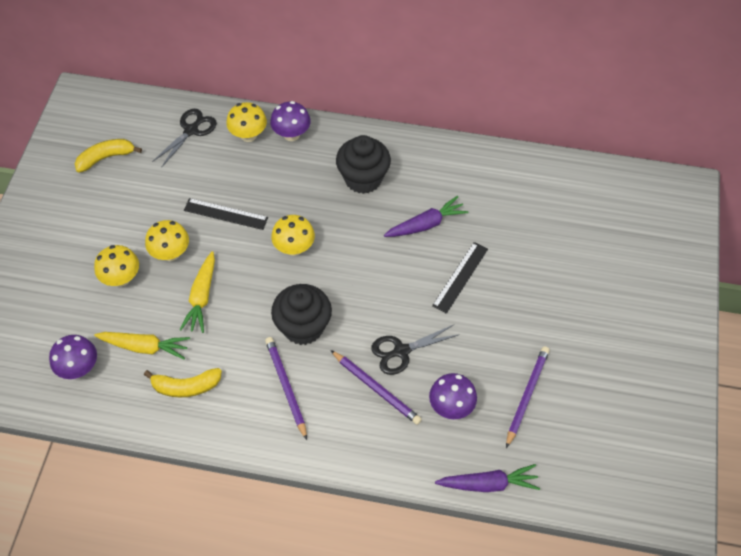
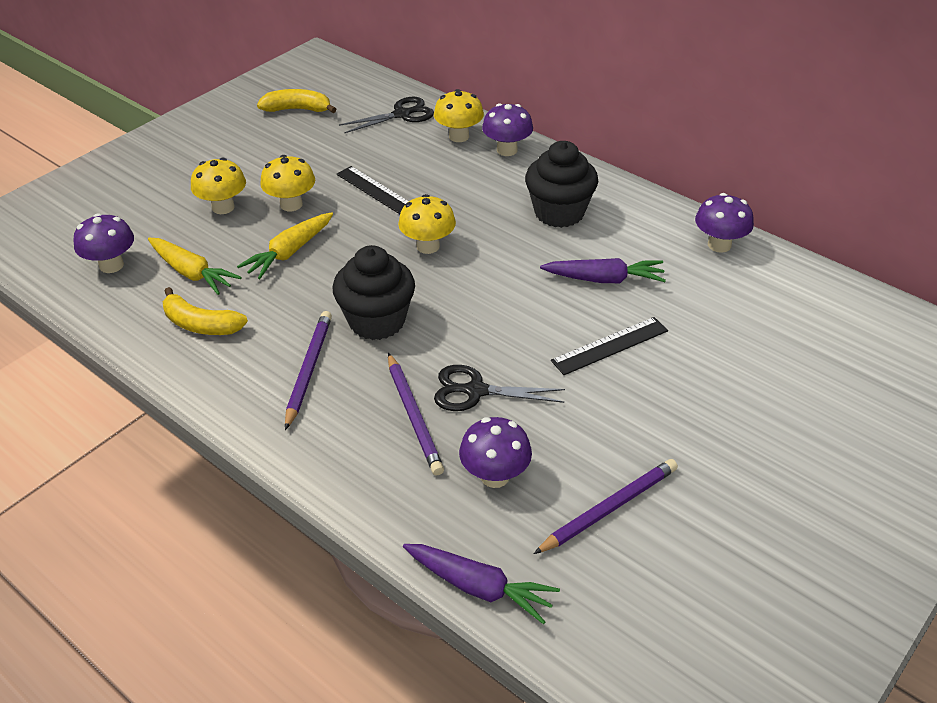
camera: 30 degrees right, 15 degrees down
none -> purple mushroom [695,193,754,253]

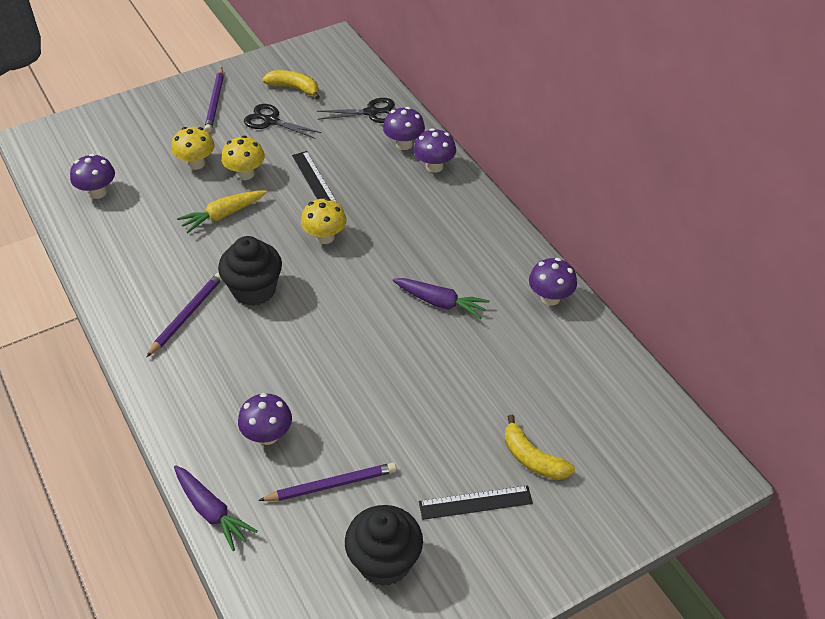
camera: 20 degrees right, 5 degrees up
yellow carrot [148,238,242,295] -> none
yellow banana [163,287,248,335] -> yellow banana moved to [505,415,575,480]
purple pencil [388,353,444,475] -> purple pencil moved to [204,68,224,133]
yellow mushroom [434,89,484,142] -> purple mushroom [383,107,425,150]
black scissors [434,365,565,411] -> black scissors moved to [244,104,321,139]
black cupcake [525,141,598,228] -> black cupcake moved to [345,505,423,586]
black ruler [551,317,668,375] -> black ruler moved to [419,485,533,520]

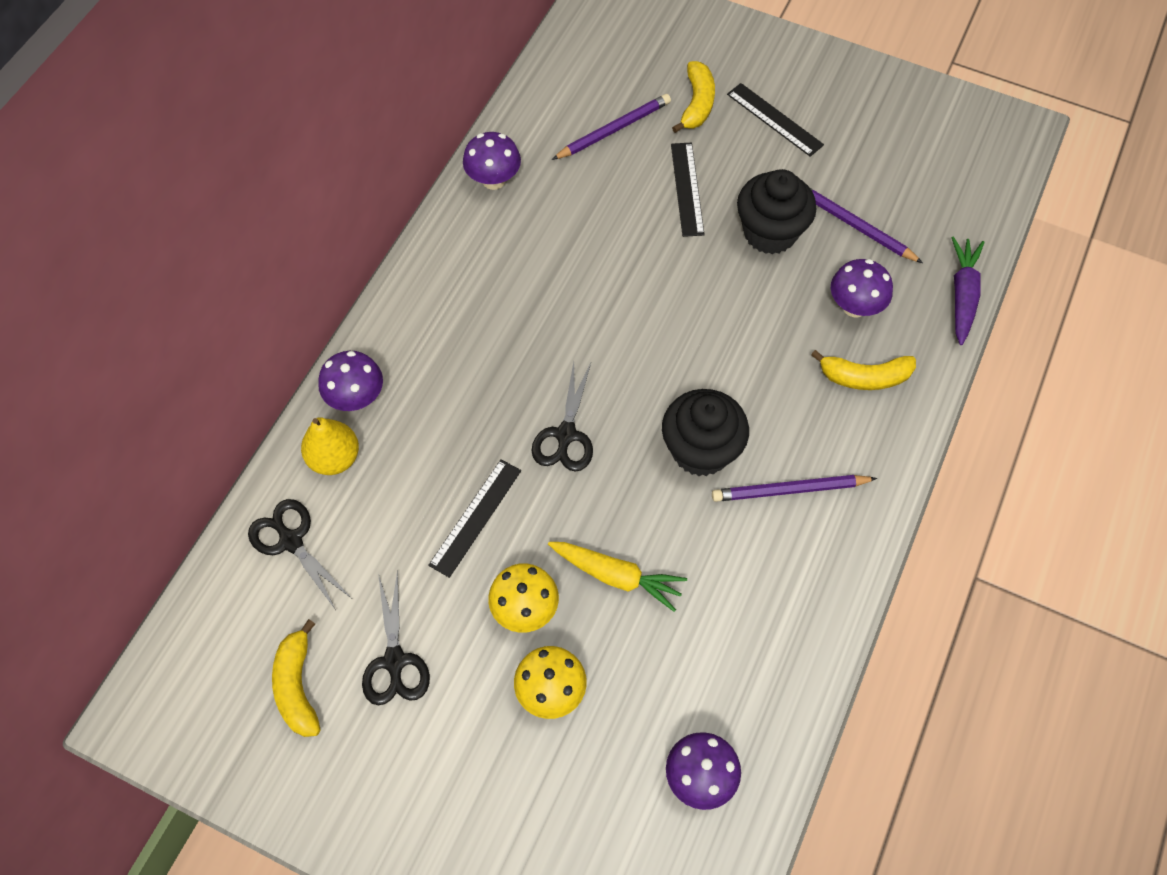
camera: 125 degrees left, 15 degrees up
purple pencil [204,68,224,133] -> purple pencil moved to [552,94,671,160]
yellow mushroom [301,198,347,244] -> black scissors [532,362,593,471]
black cupcake [345,505,423,586] -> black cupcake moved to [737,169,817,254]
purple mushroom [383,107,425,150] -> yellow pear [301,417,359,475]
purple carrot [392,278,490,320] -> none
none -> black ruler [671,143,705,237]
none -> yellow banana [811,350,916,390]

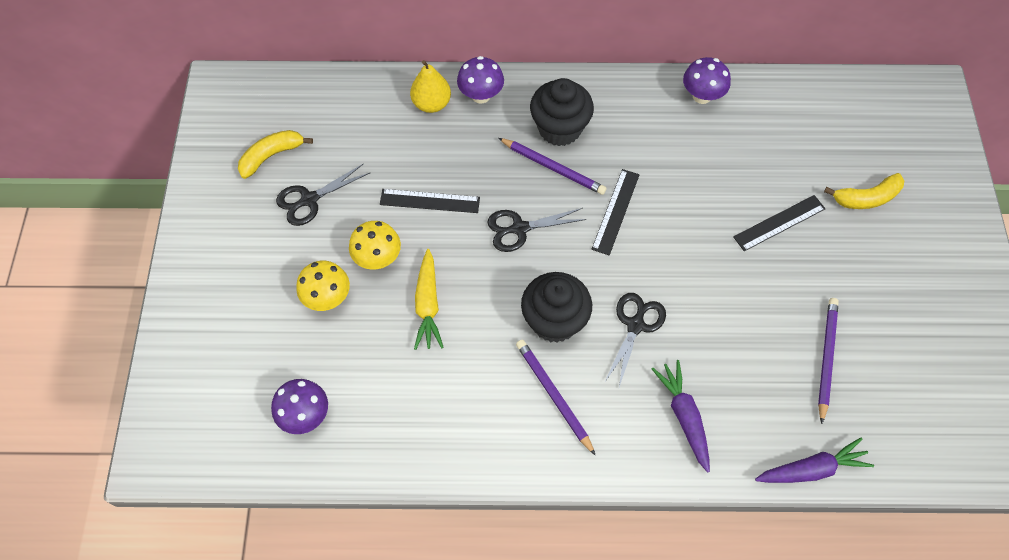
camera: 65 degrees right, 0 degrees up
black scissors [248,499,351,609] -> black scissors moved to [604,293,666,387]
purple pencil [552,94,671,160] -> purple pencil moved to [498,138,607,195]
black ruler [727,83,824,157] -> black ruler moved to [592,169,640,255]
black cupcake [737,169,817,254] -> black cupcake moved to [530,78,594,146]
yellow banana [811,350,916,390] -> purple carrot [652,360,710,473]
purple mushroom [831,259,893,318] -> none

